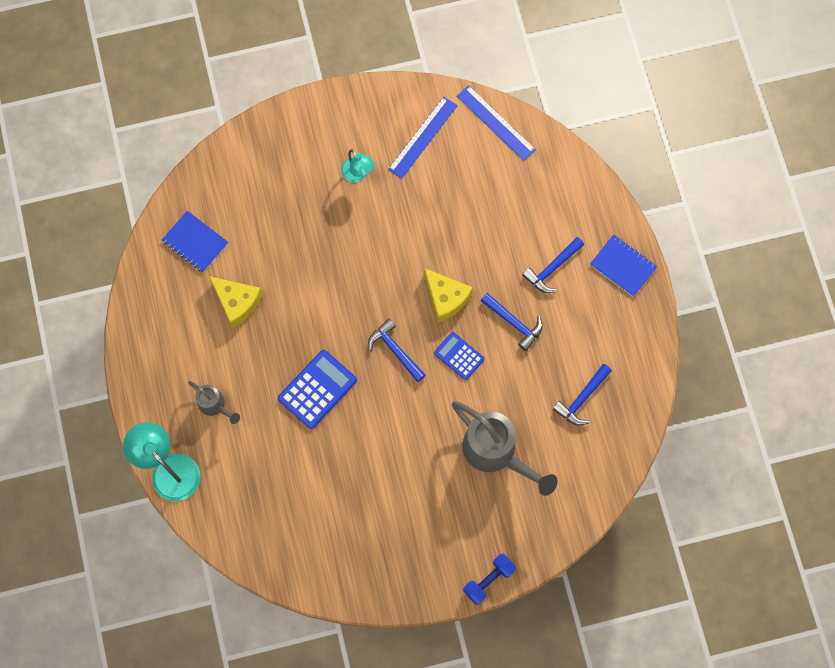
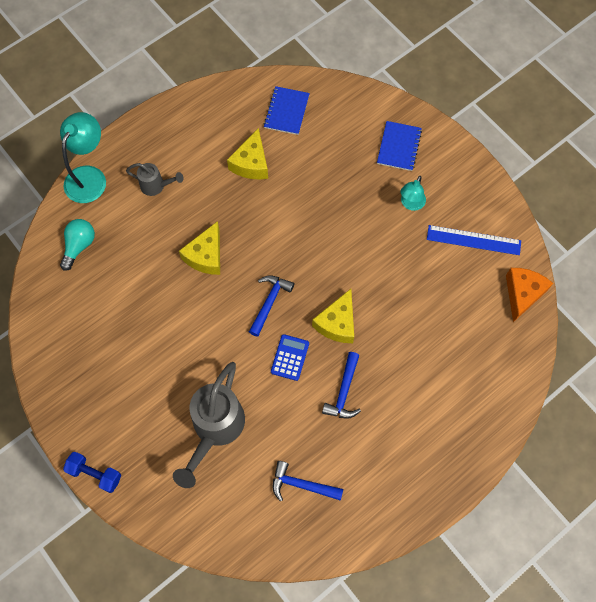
camera: 65 degrees right, 5 degrees down
grey watering can [188,381,240,424] -> grey watering can turned 90 degrees counterclockwise [126,163,184,196]
blue calculator [278,350,357,429] -> yellow cheese [179,221,220,275]
blue ruler [457,85,536,161] -> orange cheese [506,268,553,322]
blue hammer [522,237,584,293] -> none
blue notebook [590,234,657,297] -> blue notebook moved to [377,121,422,171]
none -> turquoise light bulb [60,219,95,271]

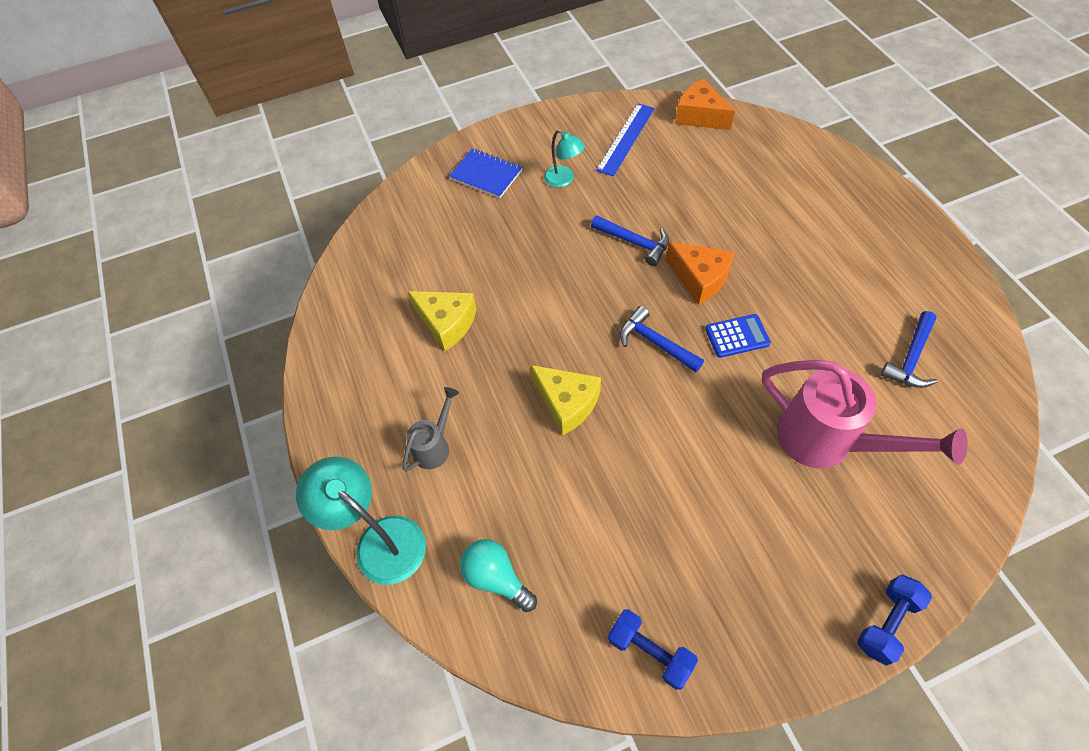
camera: 70 degrees left, 10 degrees down
grey watering can [173,362,245,488] -> pink watering can [762,360,968,468]
blue notebook [264,86,310,135] -> none
blue calculator [271,334,309,381] -> blue calculator turned 135 degrees clockwise [705,314,771,358]
yellow cheese [312,289,354,343] -> orange cheese [666,242,734,305]
blue hammer [322,352,361,419] -> blue hammer moved to [591,215,669,266]
none -> blue dumbbell [608,609,698,690]

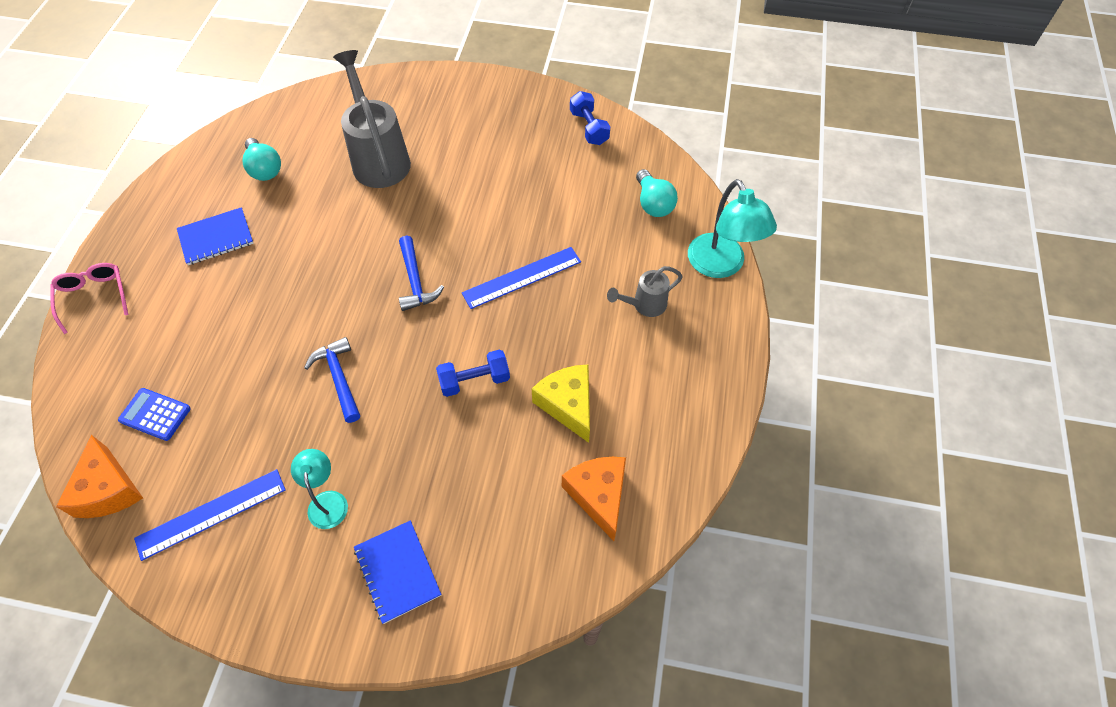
camera: 150 degrees left, 0 degrees up
yellow cheese [531,365,601,435] -> blue ruler [462,247,581,309]
orange cheese [666,242,734,305] -> orange cheese moved to [562,457,626,541]
blue calculator [705,314,771,358] -> blue calculator moved to [118,388,191,441]
pink watering can [762,360,968,468] -> grey watering can [333,50,411,188]
blue dumbbell [857,574,932,666] -> blue dumbbell moved to [436,350,510,397]
blue hammer [880,311,937,388] -> turquoise light bulb [243,138,281,181]
none -> pink glasses [51,263,128,334]
none -> blue notebook [177,207,254,265]

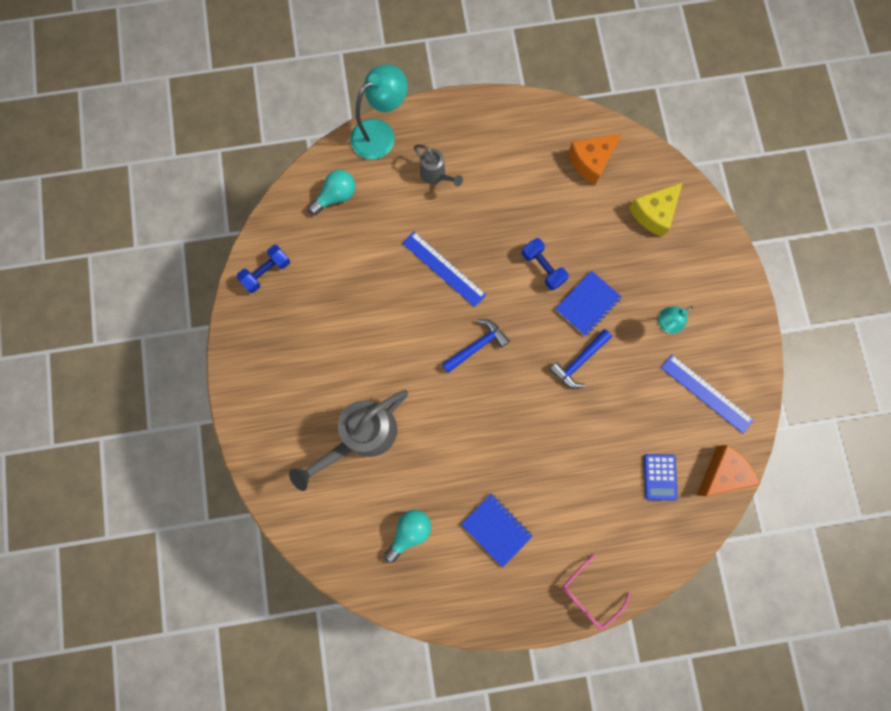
camera: 110 degrees left, 20 degrees up
blue notebook [354,520,441,624] -> blue notebook moved to [555,271,622,336]
yellow cheese [532,365,590,443] -> yellow cheese moved to [629,182,683,237]

